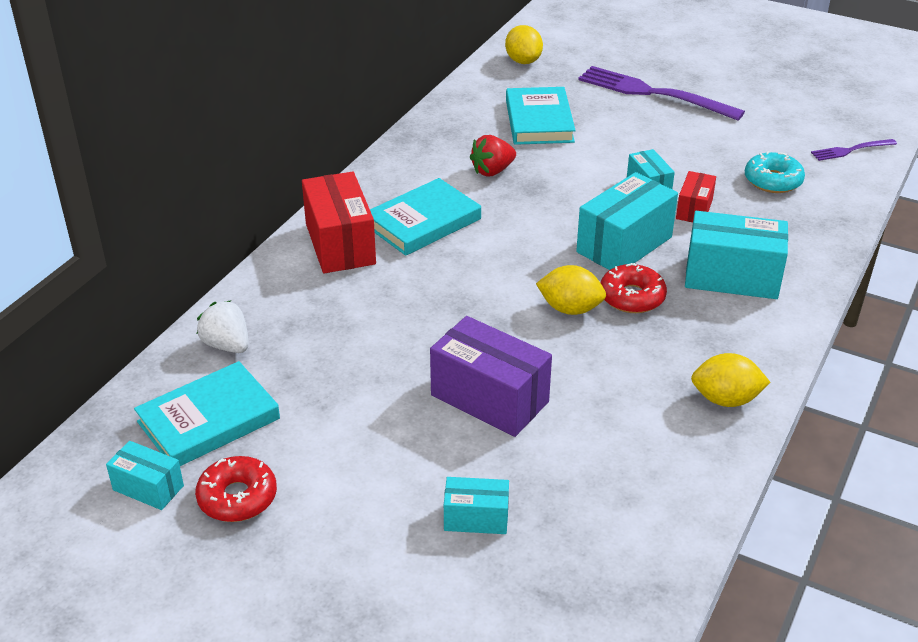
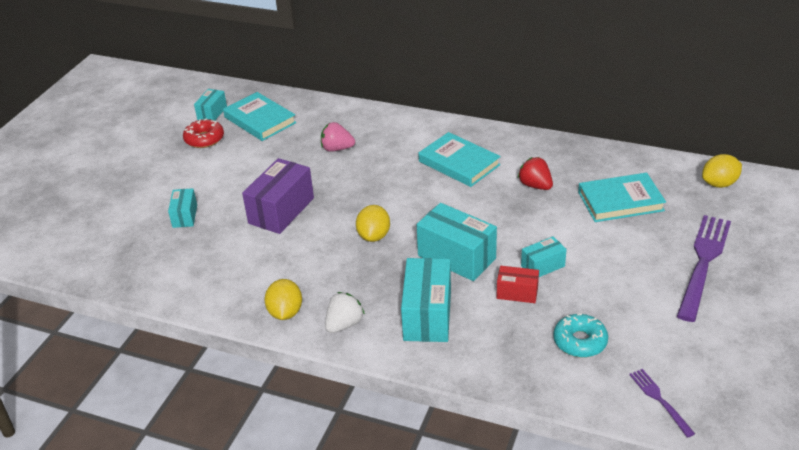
camera: 85 degrees right, 0 degrees up
white strawberry [197,300,249,353] -> white strawberry moved to [325,292,365,333]
red box [302,171,376,273] -> none
red donut [600,263,667,313] -> none
none -> pink strawberry [321,122,355,152]

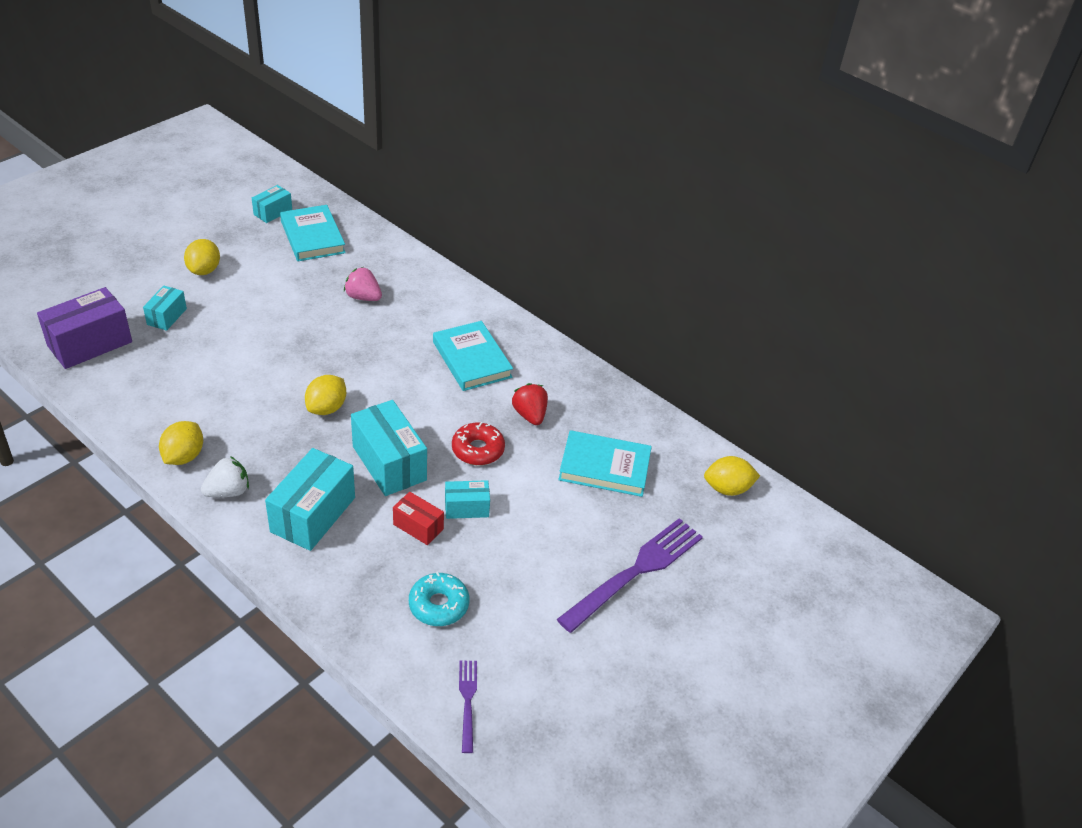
camera: 15 degrees right, 5 degrees up
red donut [183,118,224,148] -> red donut moved to [452,422,505,465]
purple box [242,158,314,234] -> purple box moved to [37,287,132,369]
none -> yellow lemon [184,239,220,275]

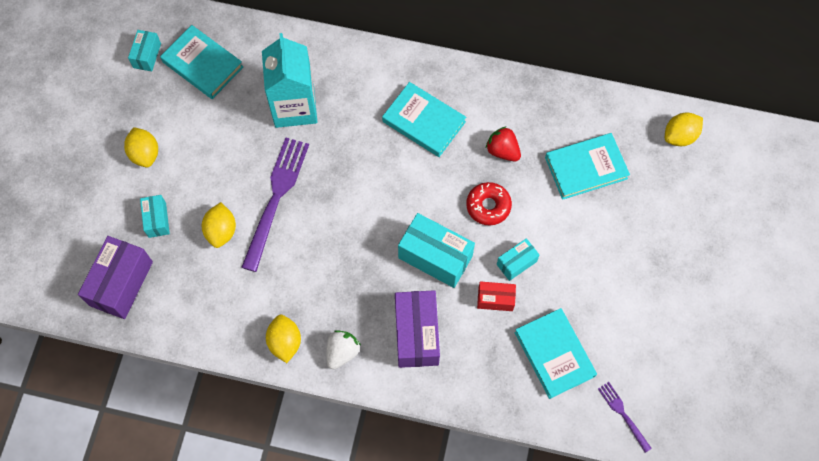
camera: 25 degrees left, 25 degrees up
turquoise box [265,448,355,551] -> purple box [395,290,440,368]
yellow lemon [305,375,346,415] -> yellow lemon moved to [202,202,236,248]
pink strawberry [344,267,382,301] -> turquoise carton [262,33,317,128]
turquoise donut [409,572,469,626] -> turquoise book [514,308,597,399]
purple fork [557,518,703,633] -> purple fork moved to [241,138,309,272]

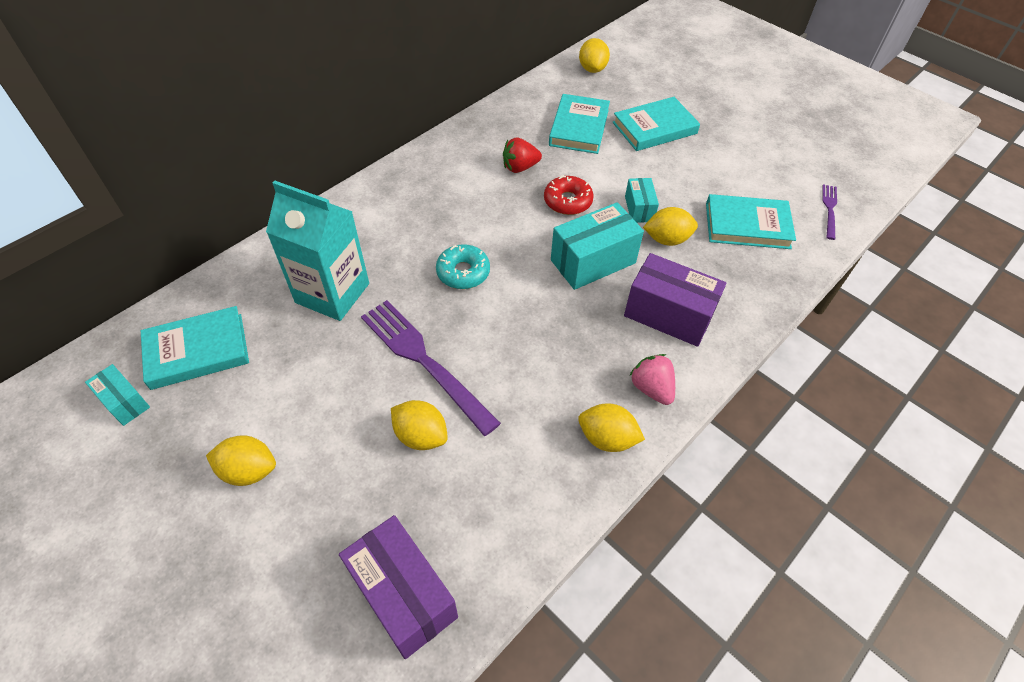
camera: 60 degrees left, 15 degrees down
turquoise box [140,195,170,238] -> none
white strawberry [326,330,361,369] -> pink strawberry [629,354,675,405]
turquoise book [382,82,466,157] -> turquoise book moved to [612,97,700,151]
red box [477,281,516,311] -> yellow lemon [643,207,698,246]
purple fork [598,382,652,453] -> purple fork turned 105 degrees clockwise [823,184,837,240]
none -> turquoise donut [436,244,490,289]

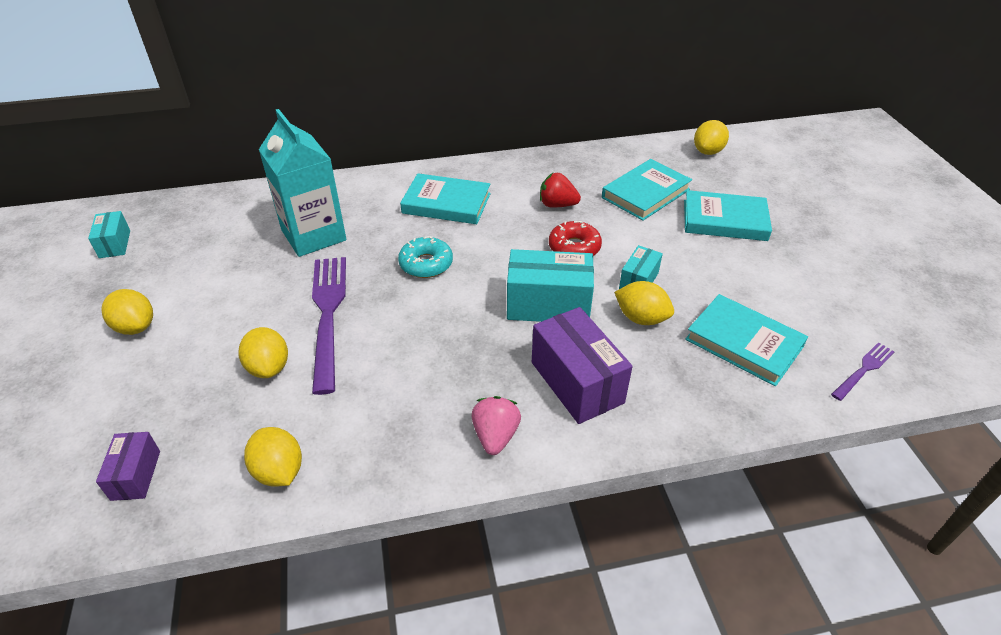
camera: 35 degrees right, 10 degrees down
turquoise book [141,306,249,390] -> turquoise book moved to [400,173,491,224]
purple box [339,515,458,659] -> purple box [96,432,160,501], size x0.55
yellow lemon [578,403,645,452] -> yellow lemon moved to [244,427,302,487]

